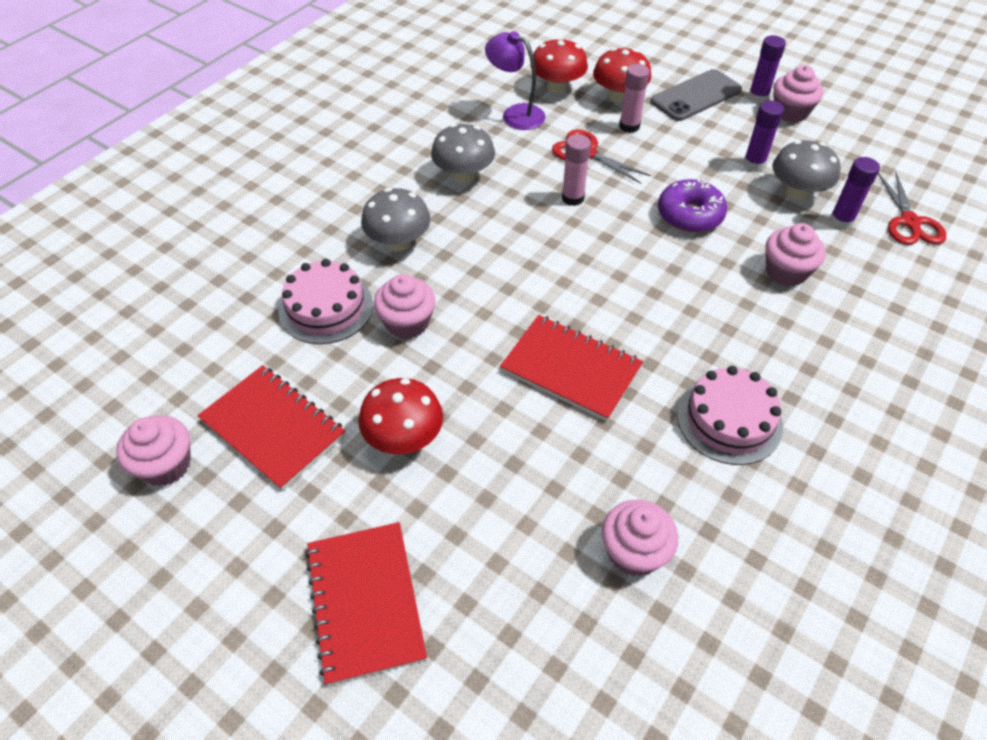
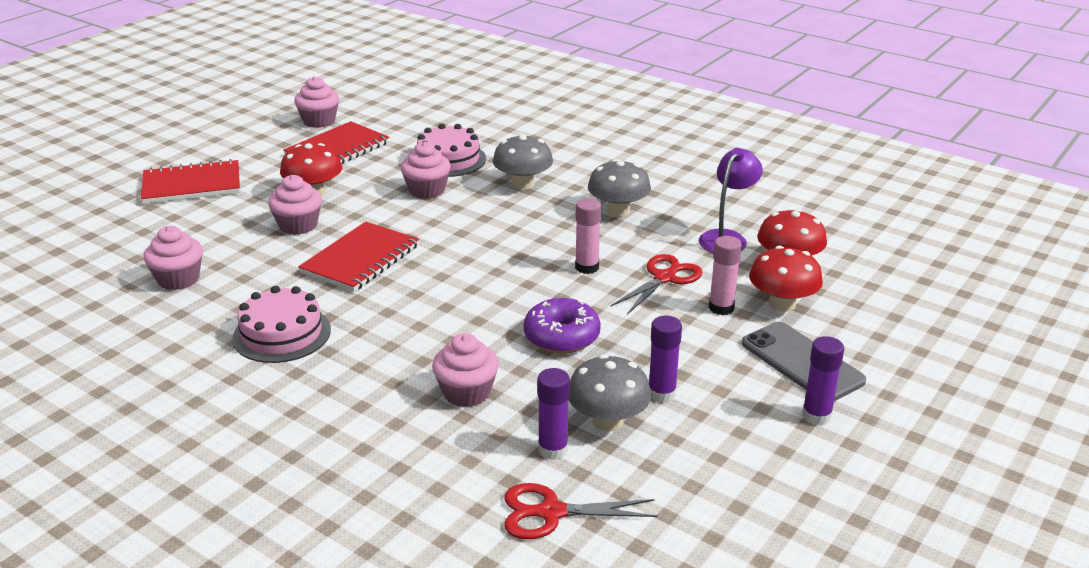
camera: 90 degrees right, 20 degrees down
pink cupcake [773,65,823,123] -> pink cupcake moved to [268,175,322,235]

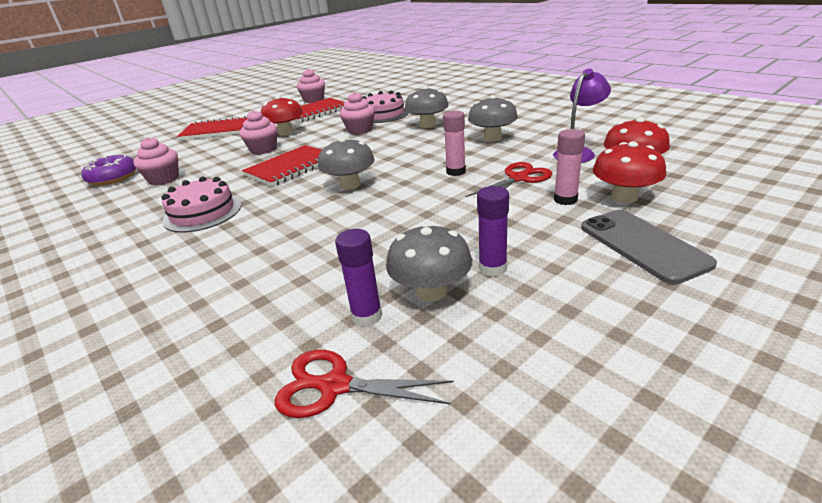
camera: 15 degrees right, 0 degrees up
pink cupcake [432,333,499,407] -> none
purple donut [524,298,601,354] -> purple donut moved to [81,155,136,186]
purple glue stick [802,336,844,426] -> none
none -> grey mushroom [318,137,375,190]

